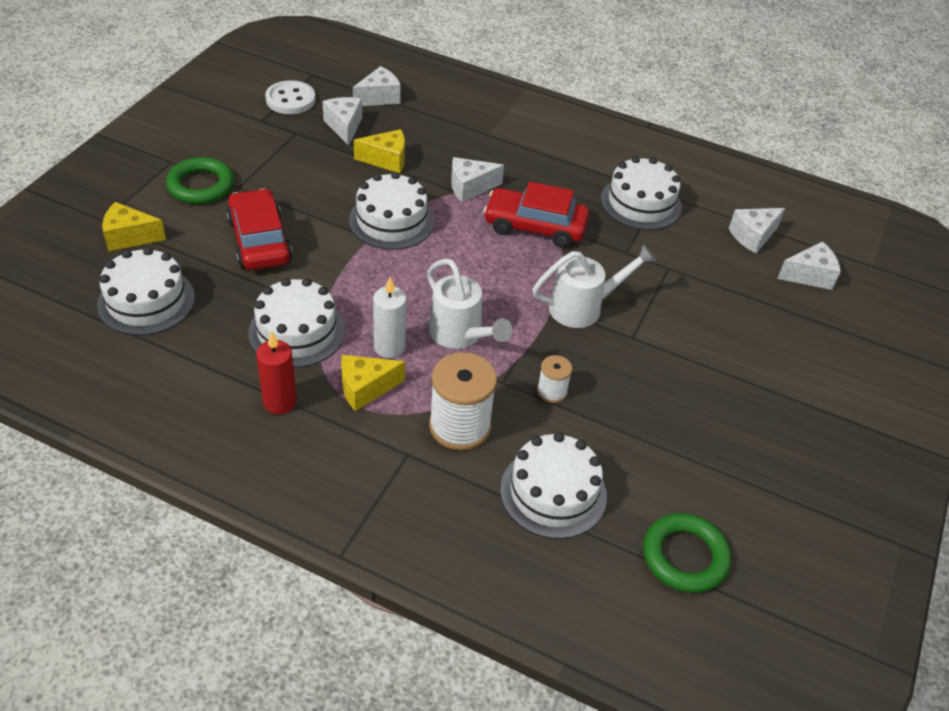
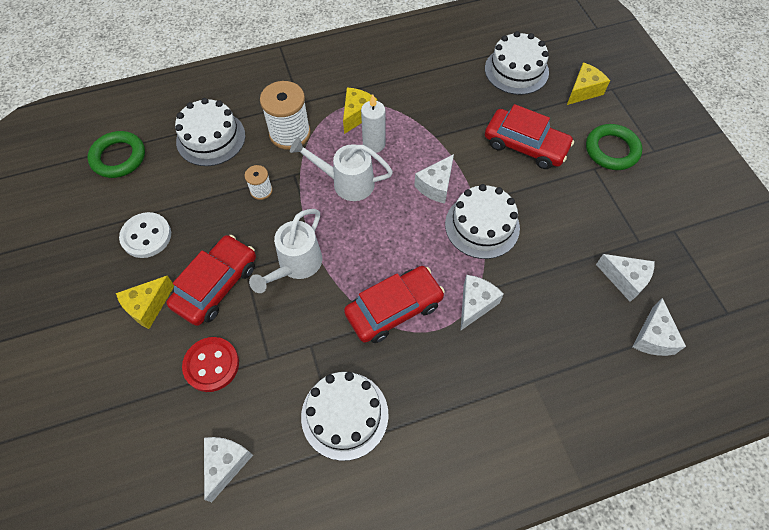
camera: 140 degrees right, 15 degrees up
white cake [248,278,345,368] -> none
red candle [256,331,297,414] -> none
white button [265,80,316,114] -> white button moved to [119,212,171,258]
yellow cheese [354,129,405,173] -> yellow cheese moved to [116,276,174,329]
white cheese [777,242,841,290] -> white cheese moved to [414,154,454,203]
none -> red car [166,235,256,326]
none -> red button [182,337,239,392]

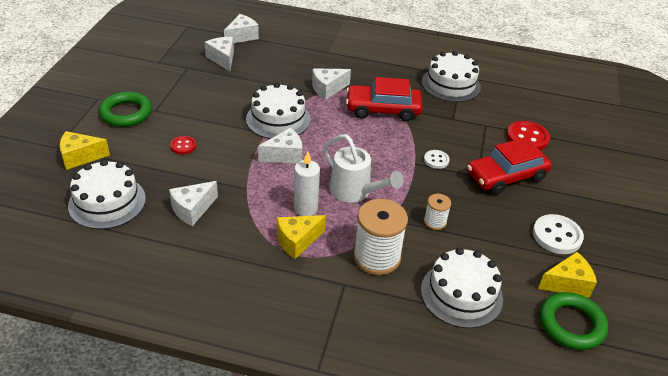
camera: 150 degrees left, 20 degrees down
yellow cheese [116,276,174,329] -> yellow cheese moved to [538,252,597,298]
white cheese [204,437,253,502] -> white cheese moved to [169,181,218,226]
white watering can [249,209,322,293] -> white button [424,150,449,169]
red car [485,104,574,169] -> red button [170,136,196,155]

